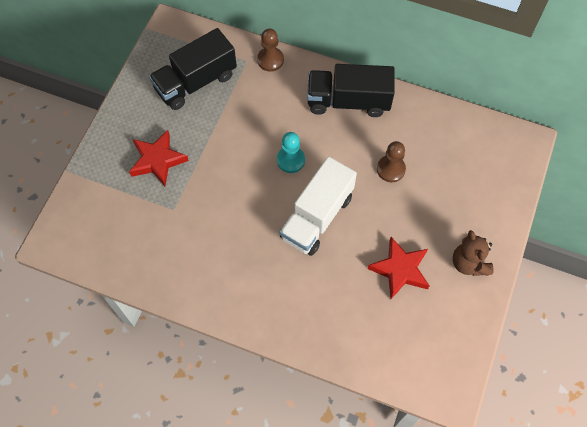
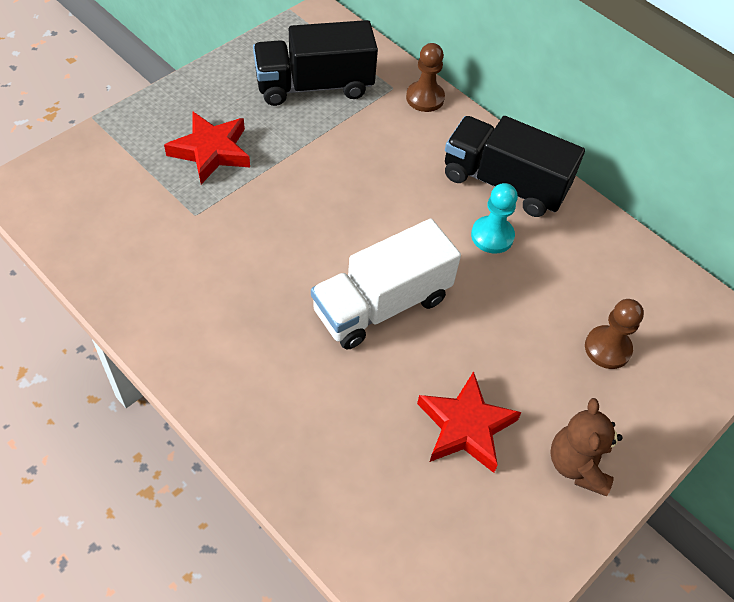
camera: 20 degrees right, 10 degrees down
turquoise pawn [277,132,305,173] -> turquoise pawn moved to [471,183,518,254]
brown pawn [377,141,406,182] -> brown pawn moved to [585,299,644,369]

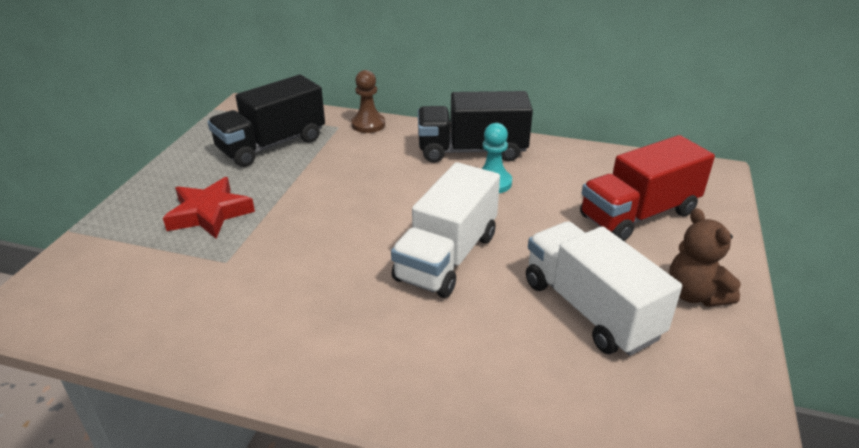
camera: 25 degrees left, 20 degrees down
red star [417,371,522,473] -> white truck [526,221,682,356]
brown pawn [585,299,644,369] -> red truck [580,135,715,241]

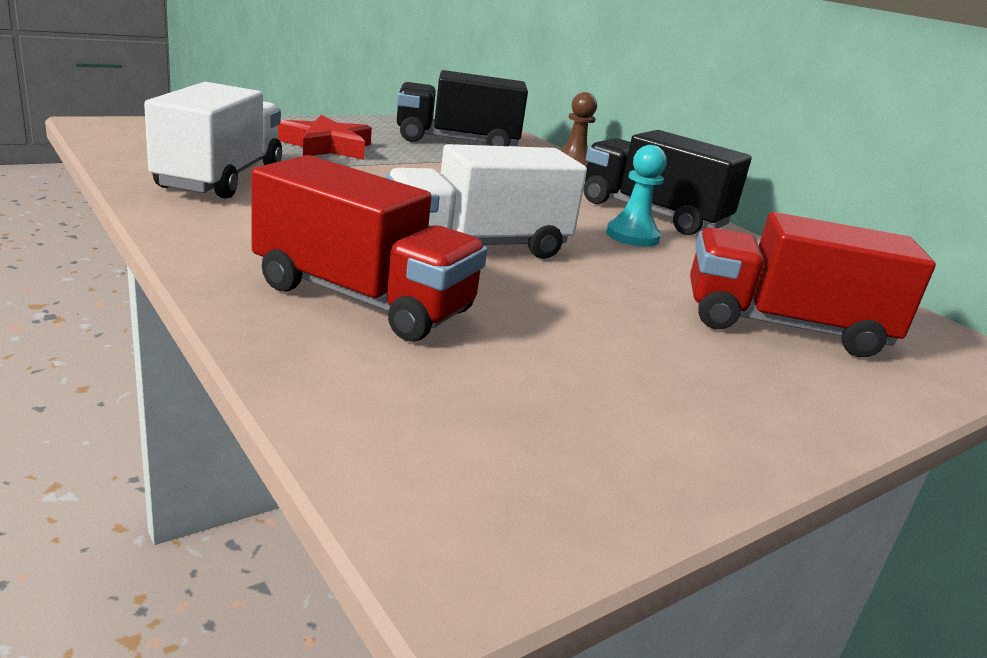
camera: 35 degrees right, 10 degrees down
white truck [526,221,682,356] -> white truck moved to [144,82,282,199]
brown teddy bear [669,208,741,307] -> none
none -> red truck [252,155,488,342]

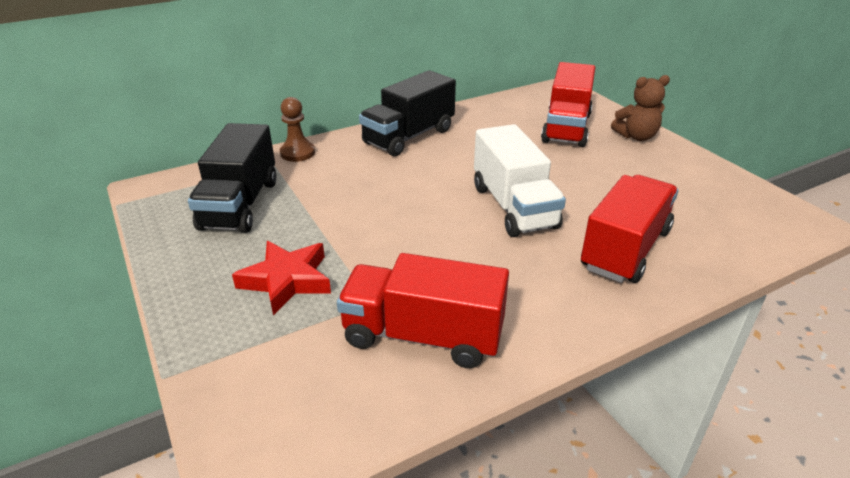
camera: 80 degrees left, 10 degrees up
white truck [144,82,282,199] -> red truck [337,253,509,368]
turquoise pawn [606,145,667,247] -> none
none -> brown teddy bear [611,75,670,141]

